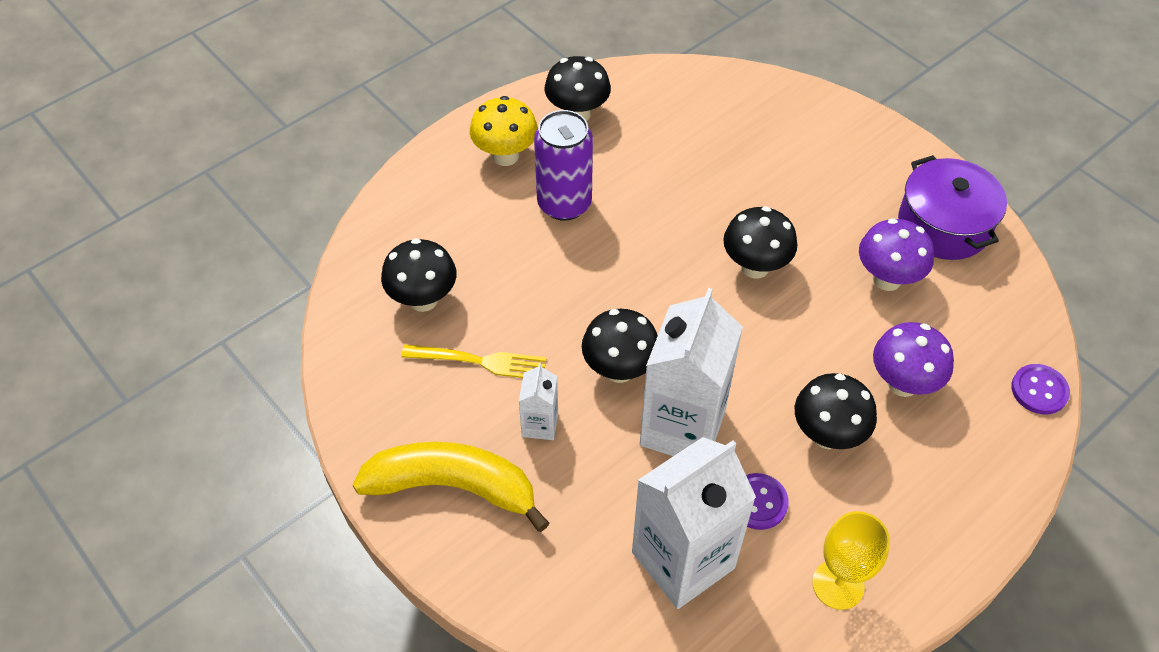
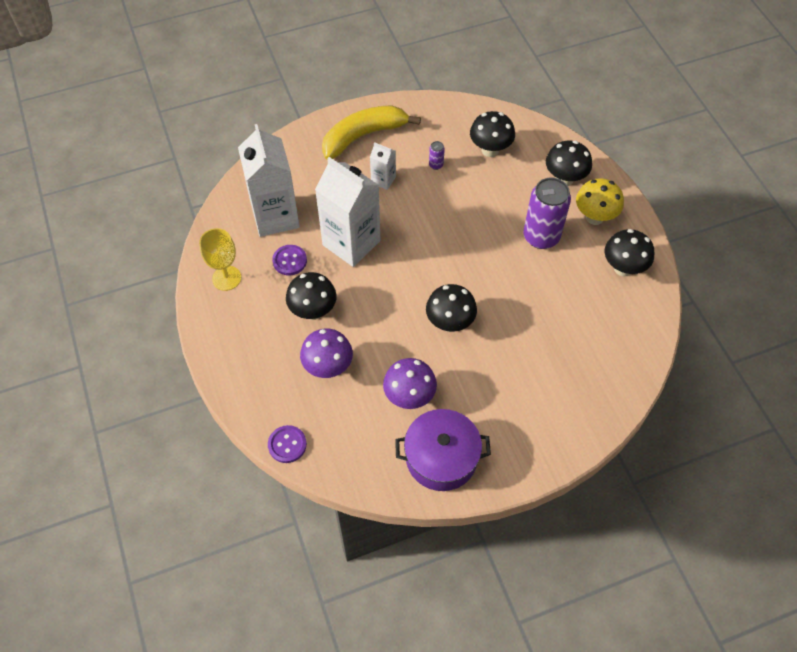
camera: 110 degrees right, 5 degrees up
yellow banana [353,442,549,532] -> yellow banana turned 150 degrees counterclockwise [322,105,421,159]
yellow fork [401,344,547,378] -> purple can [429,141,445,170]
black mushroom [582,309,658,383] -> black mushroom moved to [546,141,592,186]

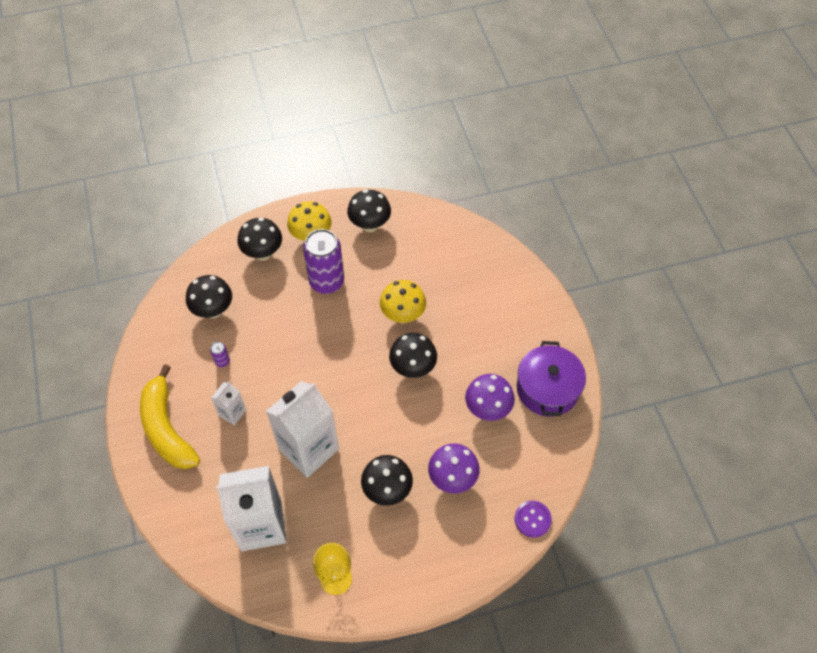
camera: 85 degrees left, 0 degrees up
purple button [272,245,307,275] -> none
none -> yellow mushroom [380,280,426,323]

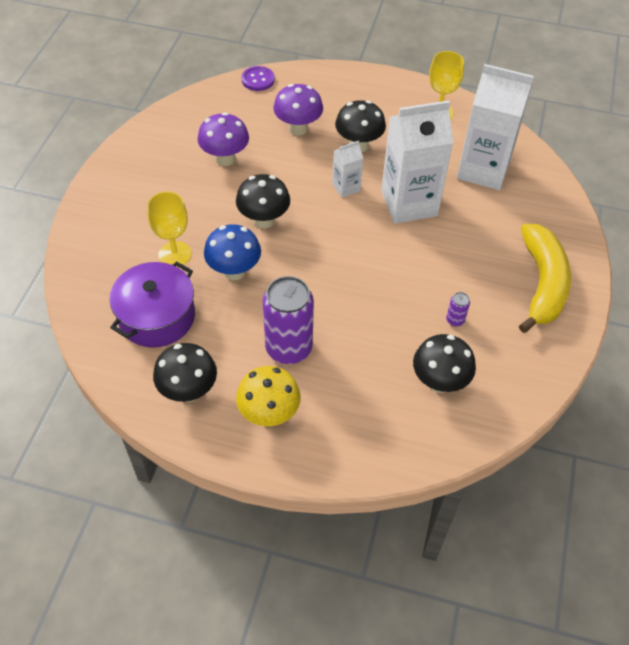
camera: 150 degrees left, 5 degrees down
white carton [211,381,246,425] -> white carton moved to [332,141,363,197]
black mushroom [237,218,282,261] -> none
yellow mushroom [380,280,426,323] -> blue mushroom [204,224,261,280]
purple pot [517,341,586,417] -> purple pot moved to [110,261,195,348]
none -> yellow goblet [147,191,192,267]

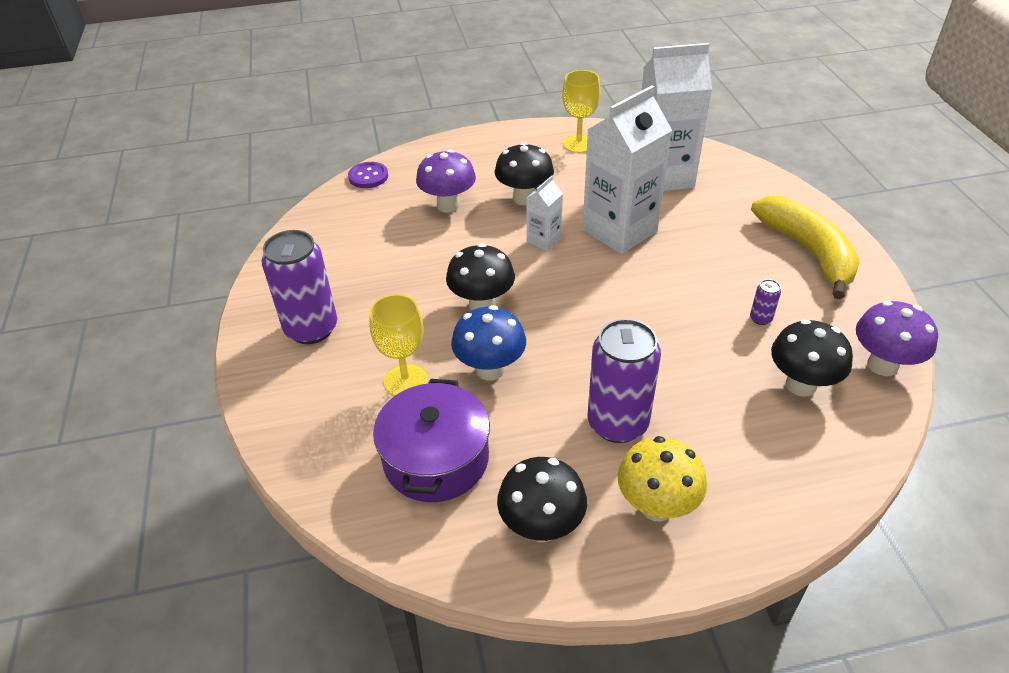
camera: 25 degrees left, 10 degrees down
purple mushroom [198,112,249,166] -> purple mushroom moved to [856,301,938,376]
none -> purple can [261,230,337,344]

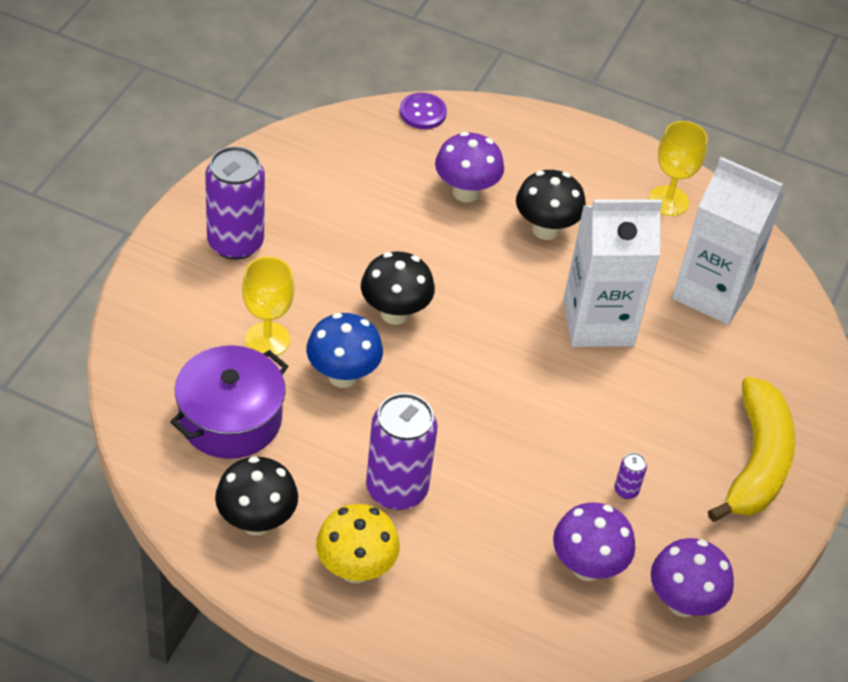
camera: 30 degrees right, 5 degrees up
white carton [526,175,563,251] -> none
black mushroom [771,319,853,397] -> purple mushroom [553,503,635,581]

